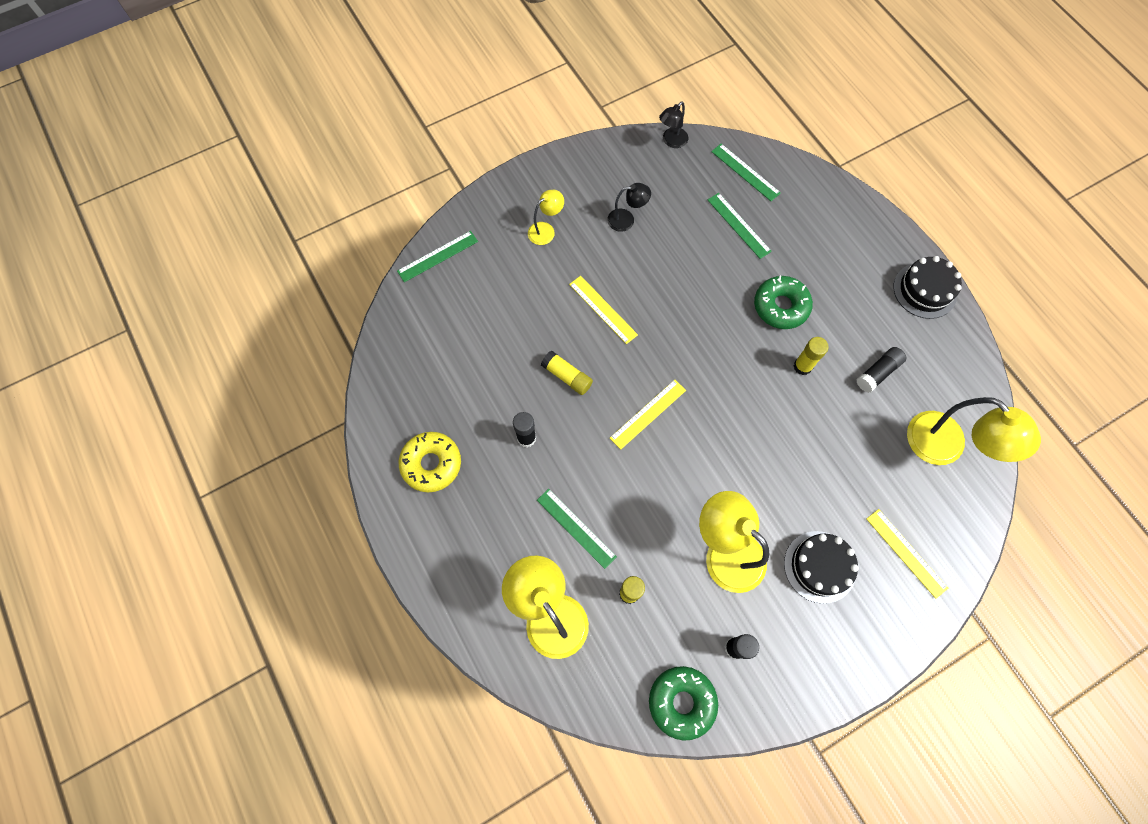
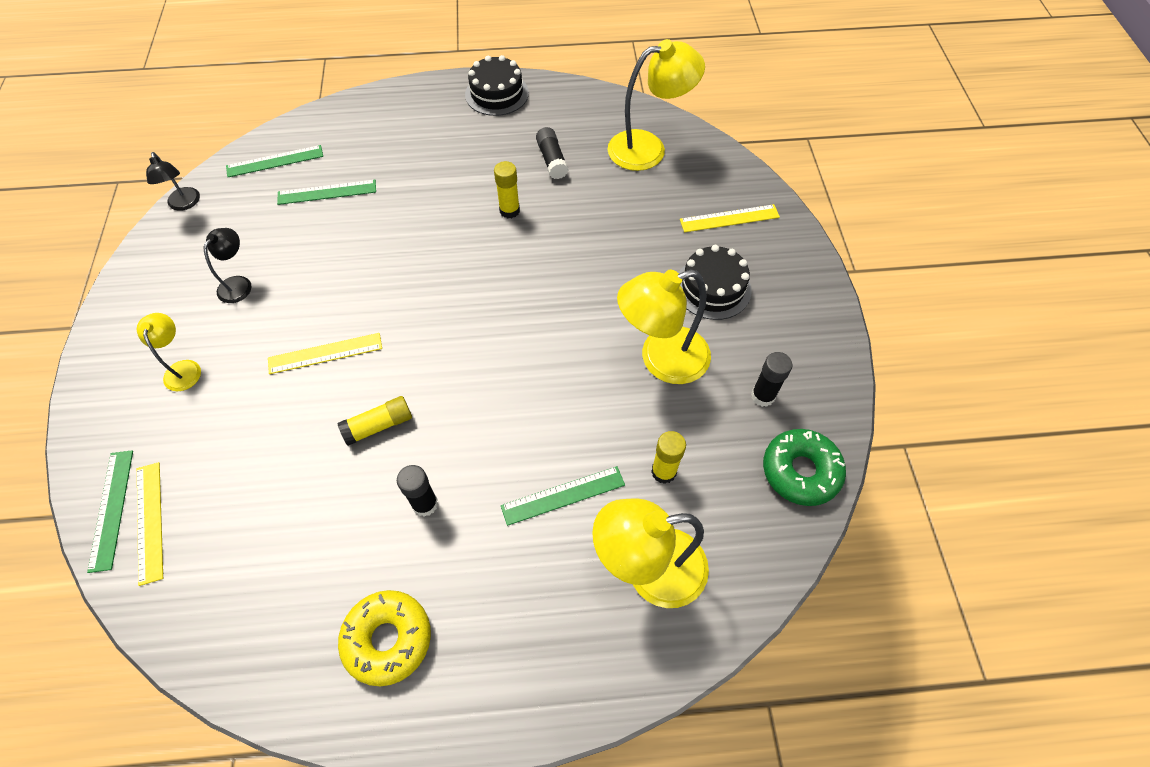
camera: 65 degrees left, 10 degrees down
yellow ruler [610,380,686,449] -> yellow ruler moved to [137,462,163,586]
green donut [754,276,813,329] -> none

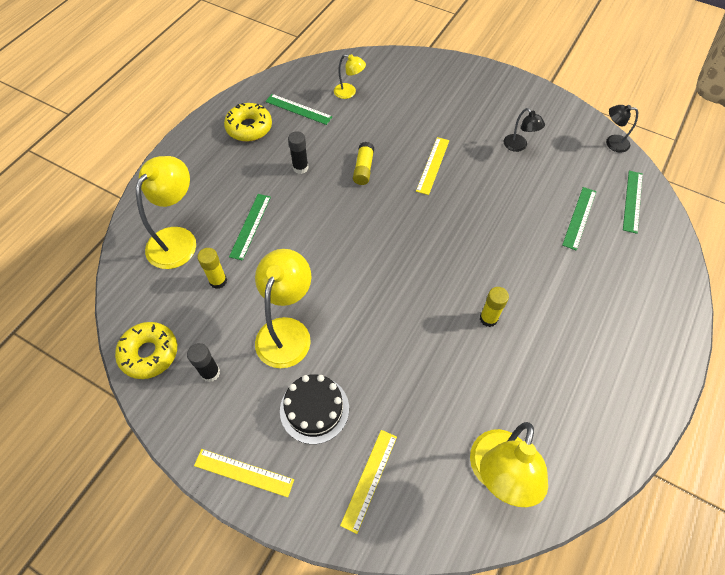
camera: 125 degrees right, 0 degrees up
green ruler [87,450,133,573] -> green ruler moved to [265,94,333,125]
yellow lamp [137,313,201,391] -> yellow lamp moved to [334,54,366,99]
yellow ruler [137,462,163,586] -> yellow ruler moved to [194,449,294,497]
black cake [465,55,529,116] -> none
black glue stick [536,127,569,179] -> none
green donut [763,429,846,506] -> yellow donut [115,322,177,379]

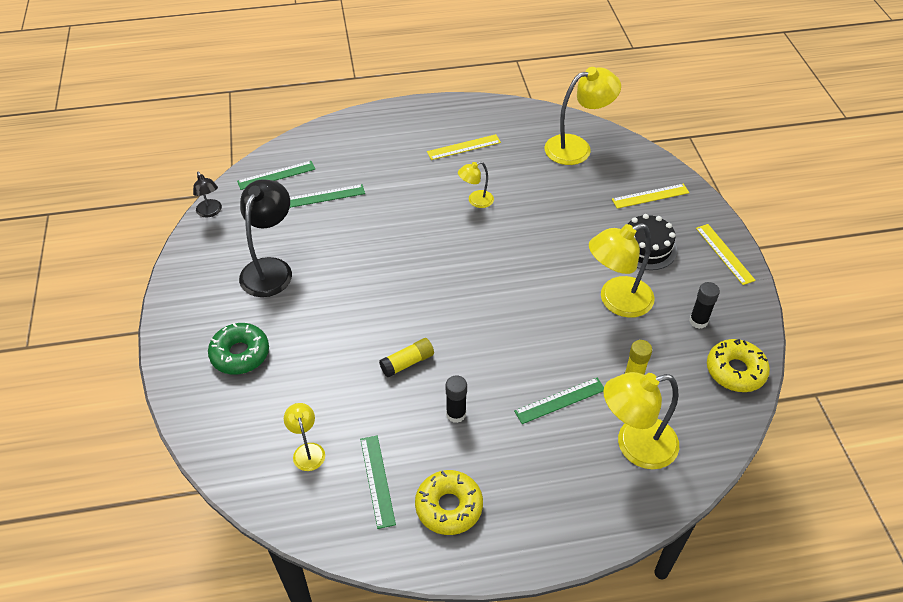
camera: 130 degrees left, 10 degrees down
yellow ruler [416,137,449,195] -> yellow ruler moved to [427,134,501,160]
yellow glue stick [480,287,509,327] -> yellow lamp [458,162,494,208]
black lamp [504,108,545,152] -> black lamp [239,179,292,297], size x1.91
none -> green donut [208,323,269,375]

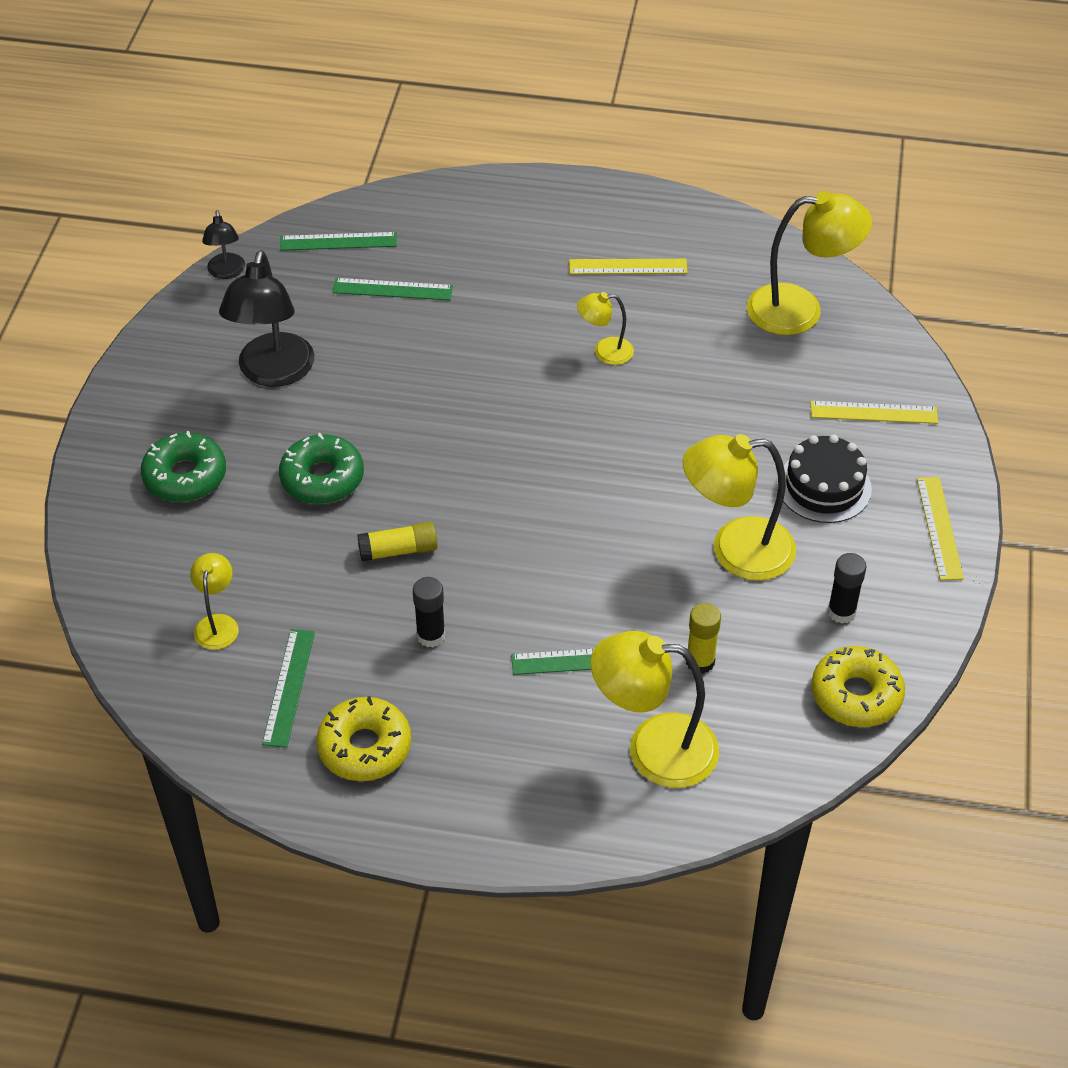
camera: 20 degrees right, 0 degrees up
black lamp [239,179,292,297] -> black lamp turned 150 degrees clockwise [219,250,314,387]
none -> green donut [279,433,364,504]

